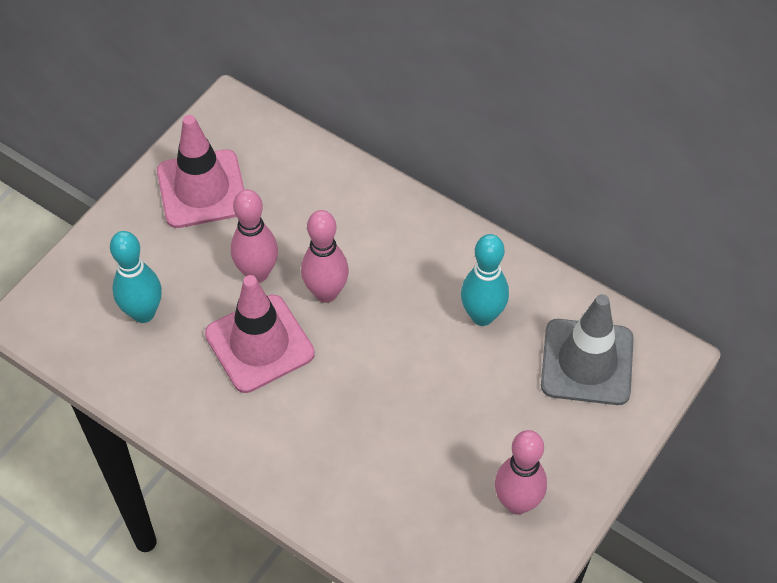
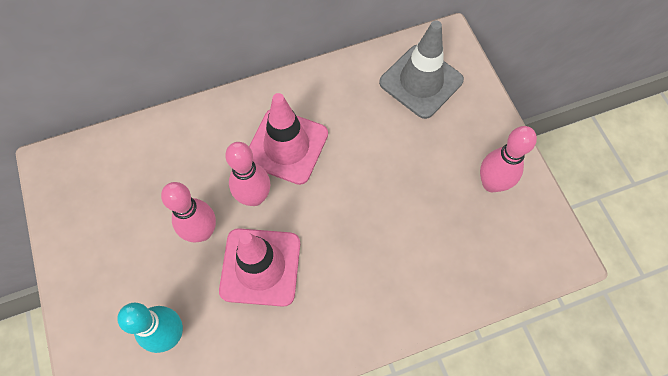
camera: 55 degrees left, 10 degrees up
pink traffic cone [157,115,245,228] -> pink traffic cone moved to [249,93,328,185]
turquoise bowling pin [461,234,509,326] -> none

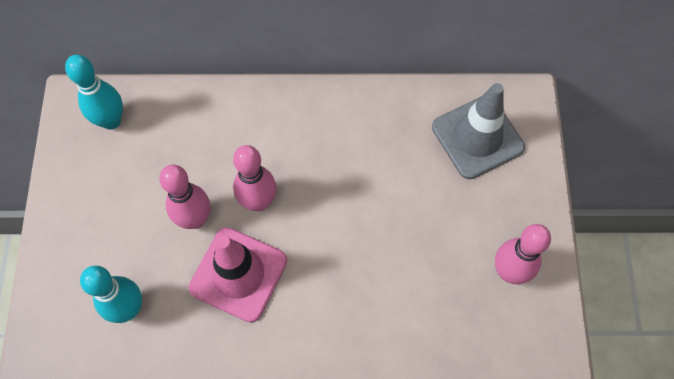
camera: 20 degrees right, 0 degrees up
pink traffic cone [249,93,328,185] -> none
none -> turquoise bowling pin [65,55,123,130]

